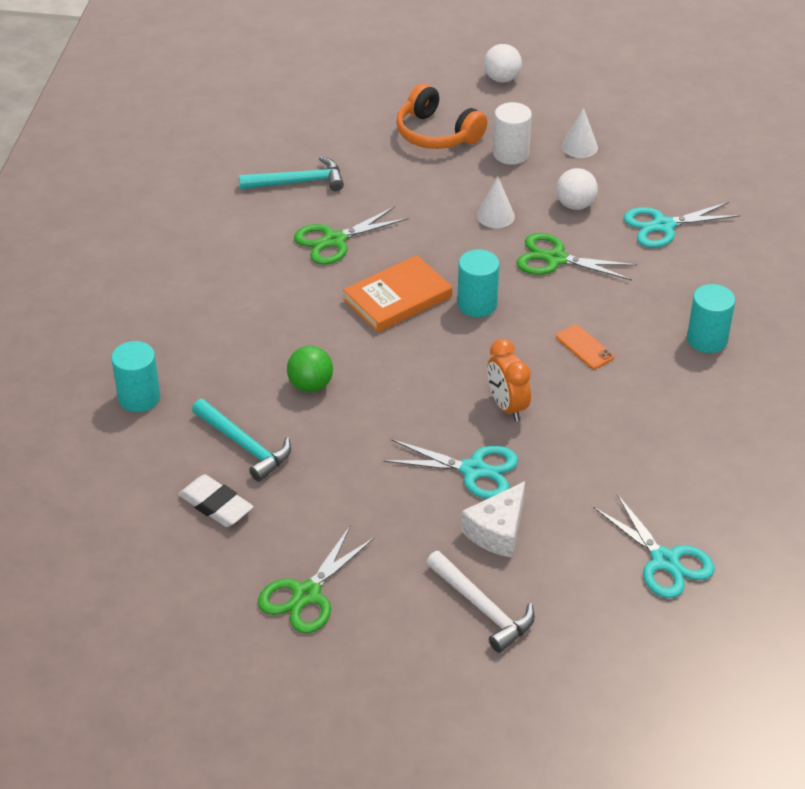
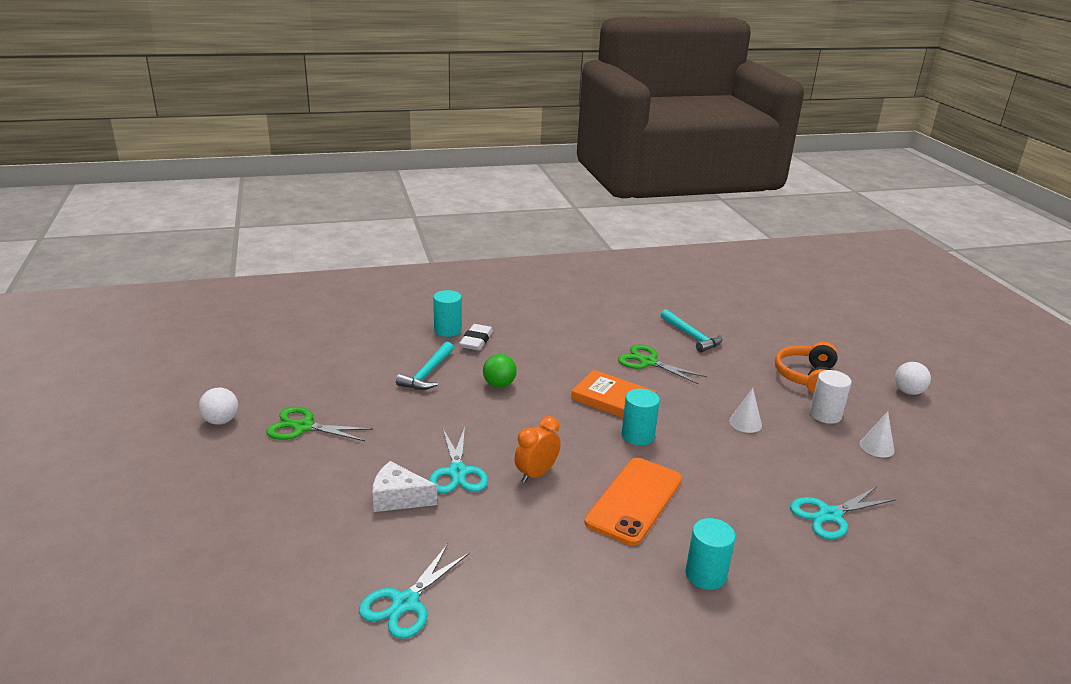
camera: 65 degrees right, 15 degrees down
white eraser [178,474,253,527] -> white eraser moved to [459,324,493,350]
white hammer [426,551,535,653] -> none
green scissors [516,233,637,281] -> none
white ball [556,168,598,210] -> white ball moved to [199,387,238,425]
orange phone [556,325,614,369] -> orange phone [584,458,682,546], size x2.22
turquoise scissors [624,202,740,248] -> turquoise scissors turned 75 degrees counterclockwise [790,486,896,539]

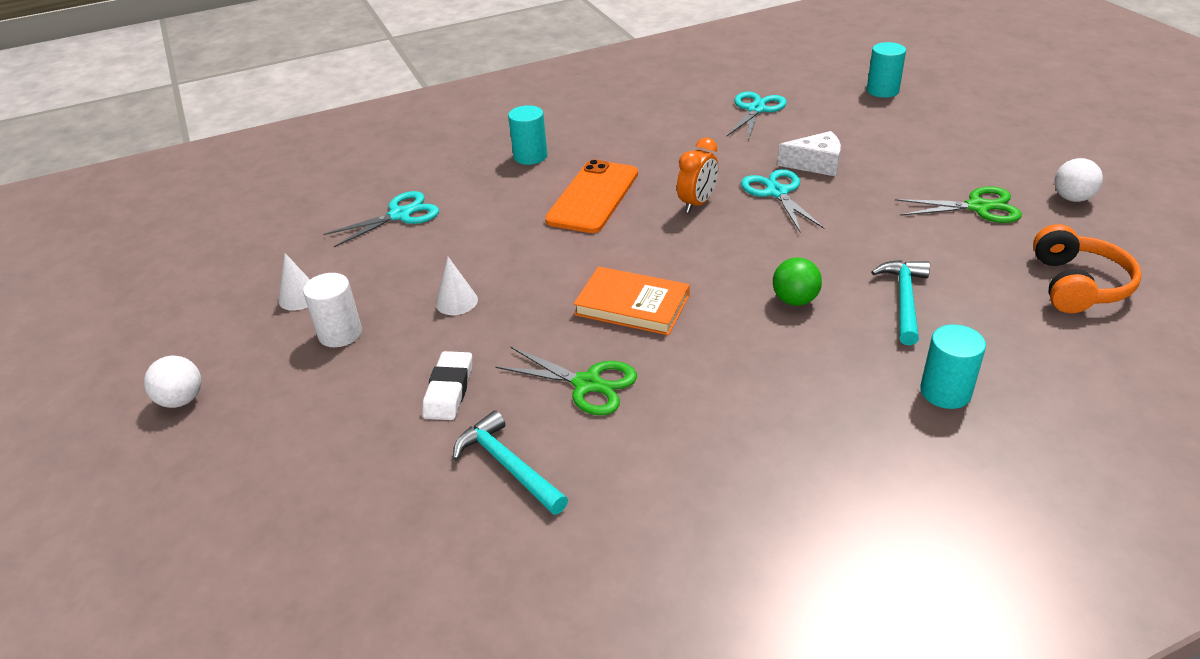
camera: 175 degrees right, 10 degrees up
white eraser [459,324,493,350] -> white eraser moved to [422,351,472,420]
turquoise cylinder [622,389,660,445] -> turquoise cylinder moved to [867,42,906,98]
orange headphones [775,342,838,394] -> orange headphones moved to [1033,224,1142,313]

